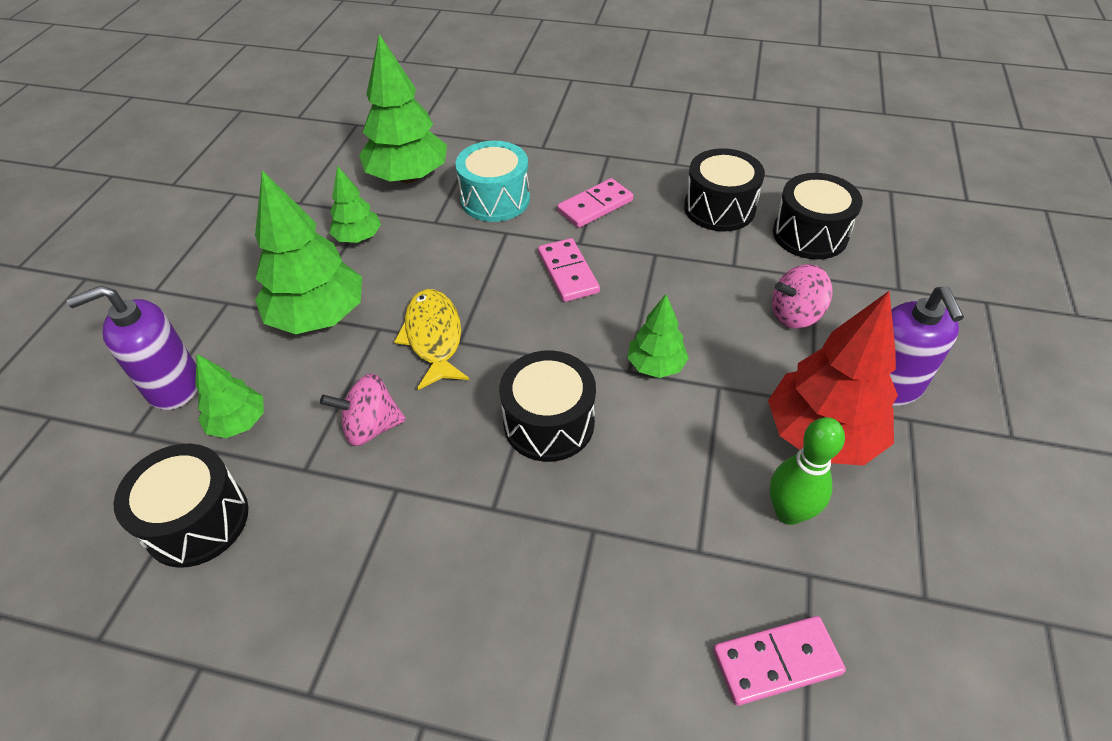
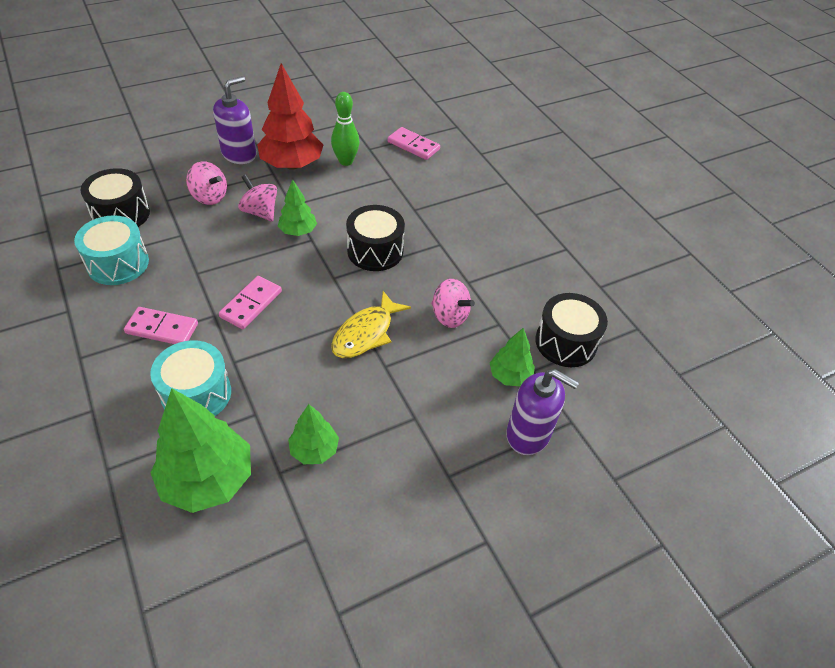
camera: 135 degrees left, 0 degrees up
green tree [255,170,362,334] -> none
black drum [684,148,765,231] -> turquoise drum [74,215,149,285]
none -> pink spinning top [238,174,277,221]

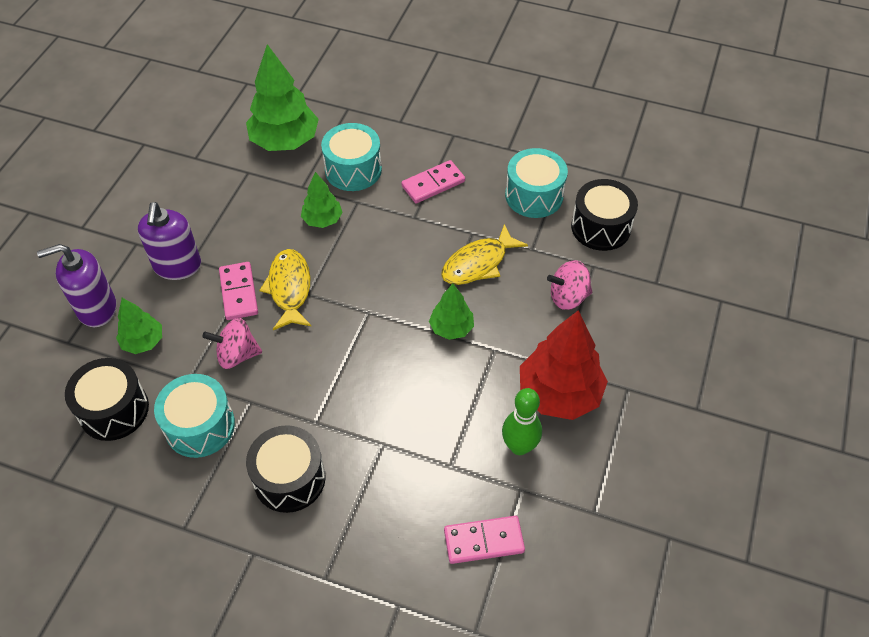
camera: 140 degrees right, 5 degrees up
purple soap dispenser [213,76,256,164] -> purple soap dispenser moved to [138,202,201,280]
pink domino [219,276,282,329] -> pink domino moved to [219,262,258,320]
pink spinning top [238,174,277,221] -> none
green tree [288,404,339,464] -> green tree moved to [301,172,343,228]
black drum [346,205,405,271] -> black drum moved to [246,425,326,513]
none -> turquoise drum [154,374,235,458]
none -> yellow fish [441,224,528,285]

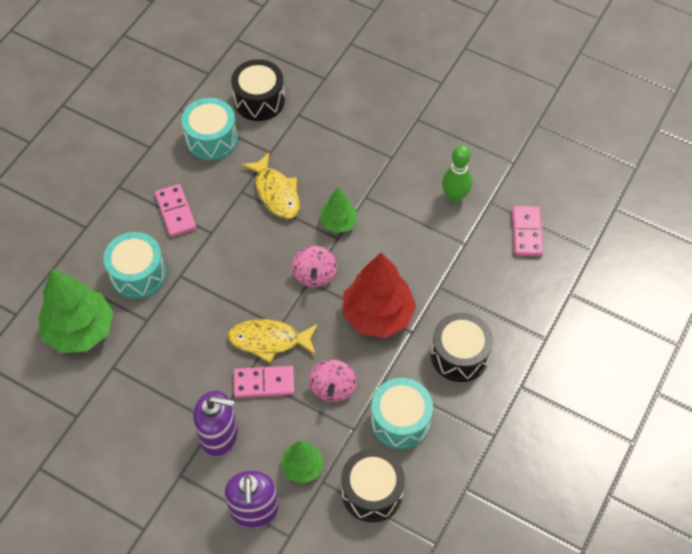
camera: 80 degrees left, 5 degrees up
green tree [301,172,343,228] -> none
red tree [520,310,608,420] -> red tree moved to [343,252,416,338]
pink spinning top [547,260,592,310] -> pink spinning top moved to [292,246,337,287]

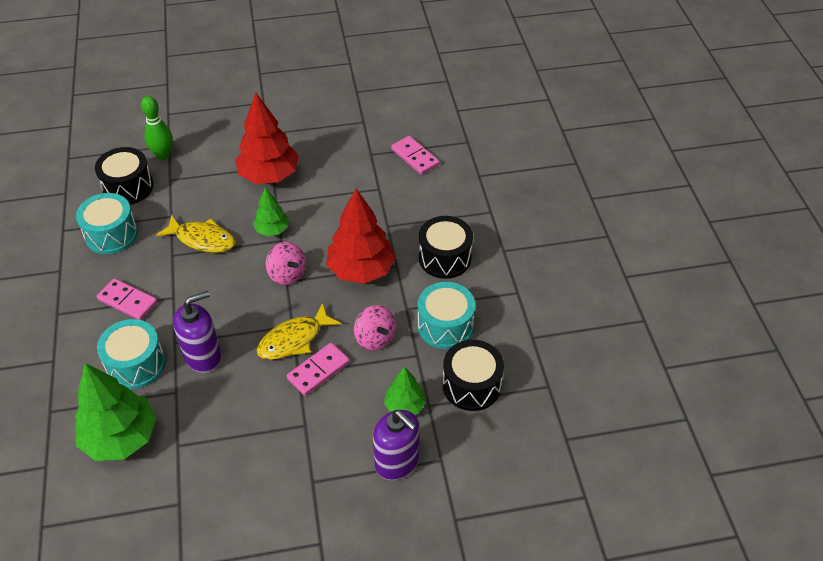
camera: 40 degrees left, 10 degrees down
purple soap dispenser [193,390,238,457] -> purple soap dispenser moved to [173,291,221,373]
green bowling pin [442,145,472,203] -> green bowling pin moved to [141,96,173,160]
none -> red tree [235,92,299,184]

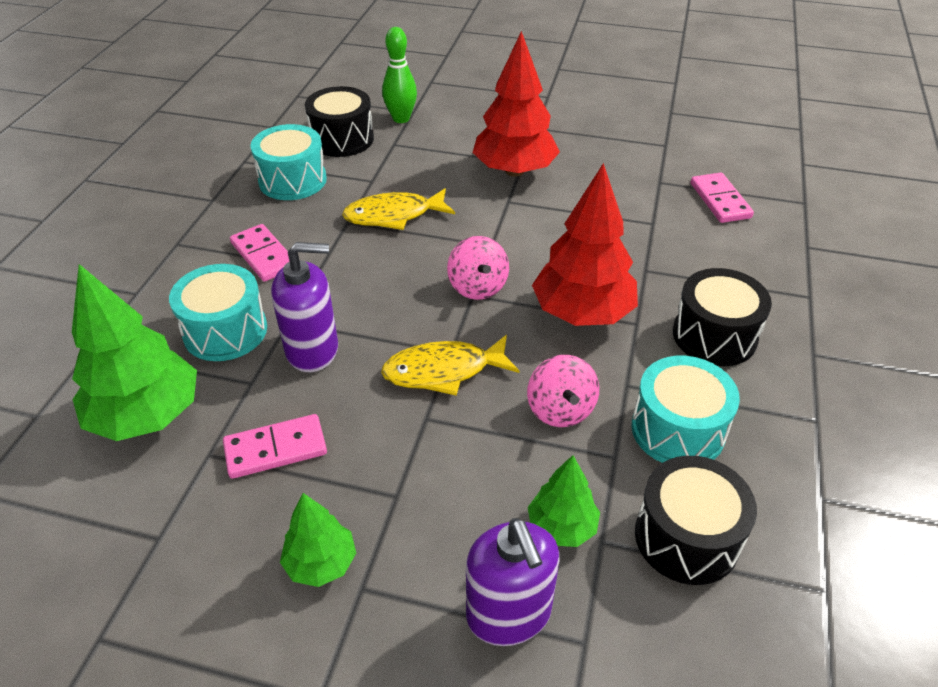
camera: 25 degrees right, 5 degrees down
yellow fish [156,214,236,253] -> yellow fish turned 120 degrees clockwise [342,188,455,230]
green tree [253,188,289,236] -> green tree moved to [280,493,356,587]
pink domino [286,343,350,396] -> pink domino moved to [223,414,327,479]

